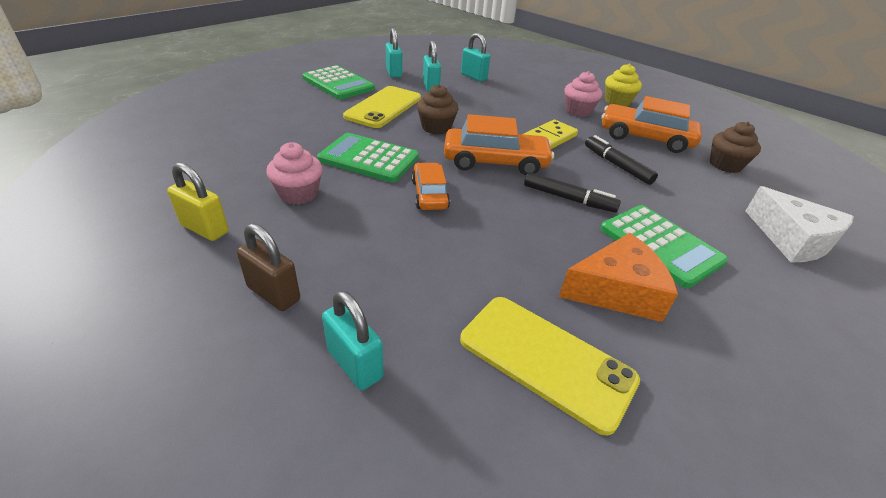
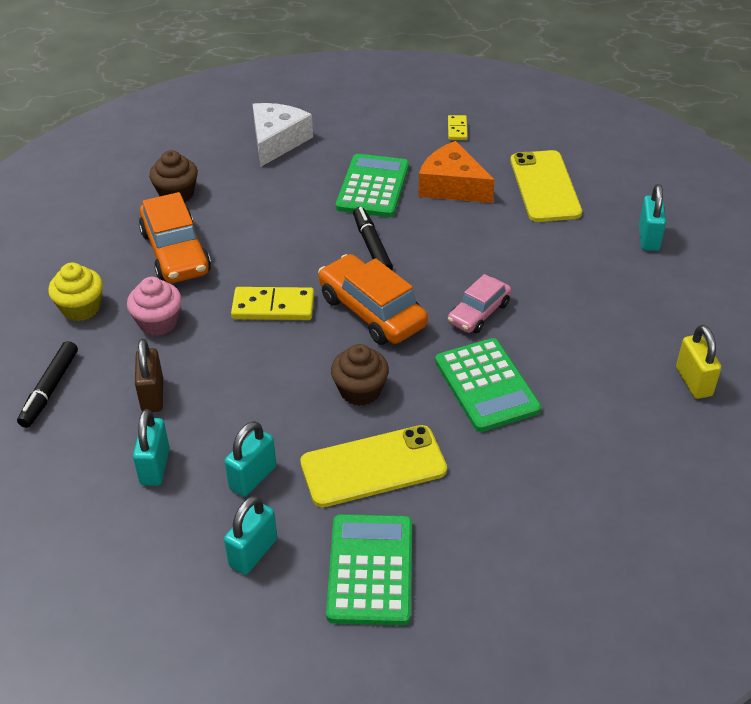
camera: 130 degrees left, 5 degrees up
brown padlock [237,223,300,311] -> brown padlock moved to [135,339,163,412]
pink cupcake [266,142,323,204] -> none
orange car [412,163,450,210] -> pink car [448,274,512,333]
black marker [585,135,658,185] -> black marker moved to [17,341,78,428]
none -> yellow domino [448,115,468,140]

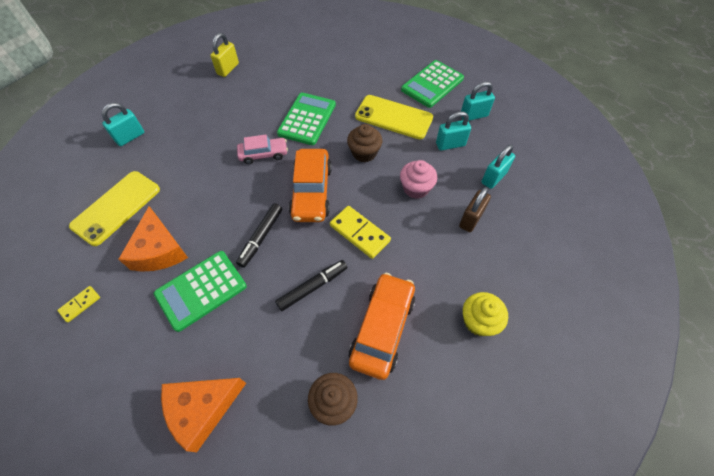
camera: 140 degrees left, 15 degrees up
black marker [17,341,78,428] -> black marker moved to [275,260,347,311]
pink cupcake [127,277,182,336] -> pink cupcake moved to [400,160,437,199]
white cheese [253,103,313,167] -> orange cheese [161,378,246,452]

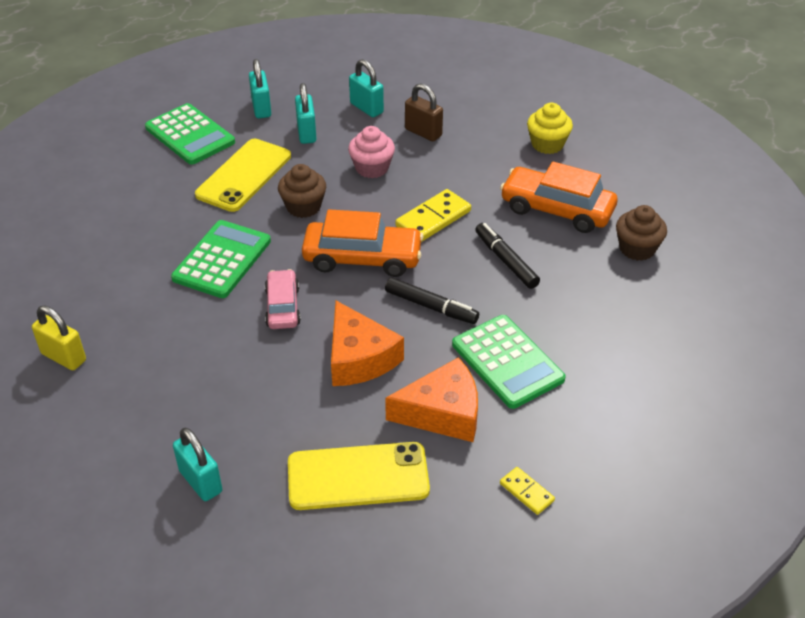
camera: 85 degrees left, 15 degrees down
yellow phone [69,171,160,246] -> yellow phone turned 45 degrees counterclockwise [288,442,430,510]
orange cheese [161,378,246,452] -> orange cheese moved to [331,301,404,386]
green calculator [277,93,336,145] -> green calculator turned 90 degrees clockwise [171,220,271,298]

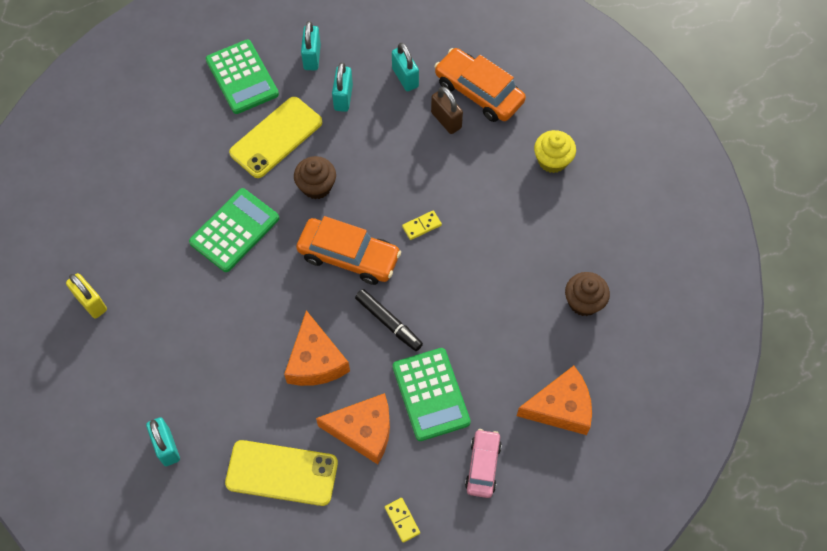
camera: 15 degrees right, 20 degrees up
pink car [265,269,301,329] -> pink car moved to [465,429,502,498]
pink cupcake [348,126,395,178] -> none
yellow domino [395,189,471,242] -> yellow domino [402,211,442,240], size x0.56
black marker [475,223,540,289] -> none
orange car [500,162,617,233] -> orange car moved to [434,48,526,122]
none -> orange cheese [517,366,592,435]

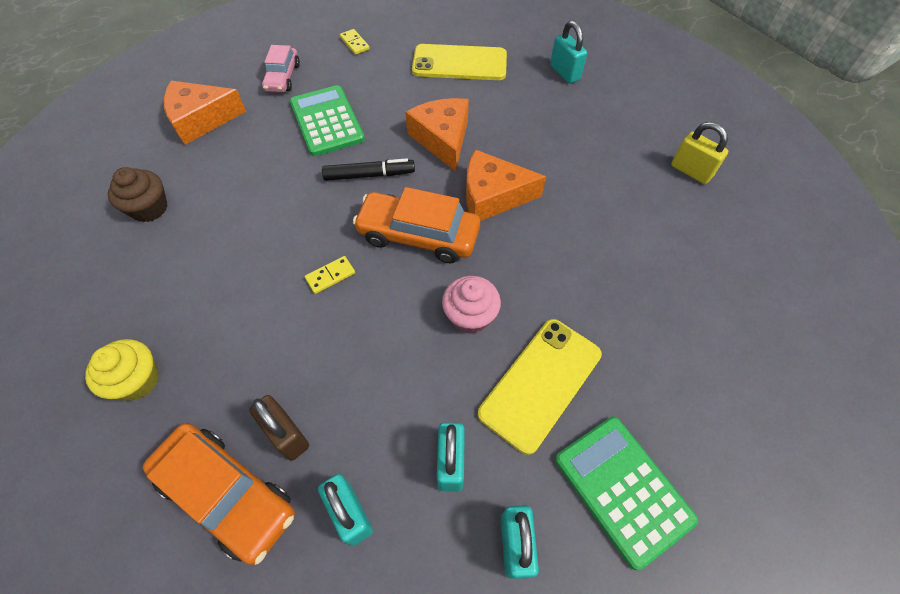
camera: 175 degrees right, 5 degrees down
green calculator [189,188,279,272] -> none
brown cupcake [294,156,336,199] -> pink cupcake [442,276,501,334]
orange cheese [316,393,390,464] -> orange cheese moved to [466,149,546,221]
black marker [355,289,423,351] -> black marker turned 135 degrees clockwise [322,158,415,181]

